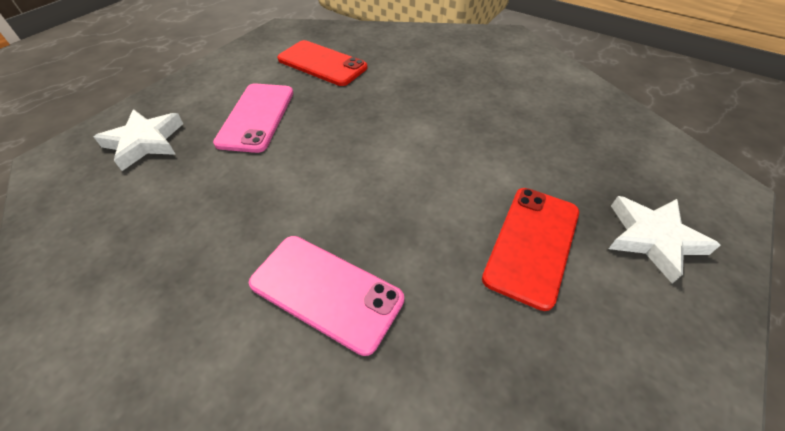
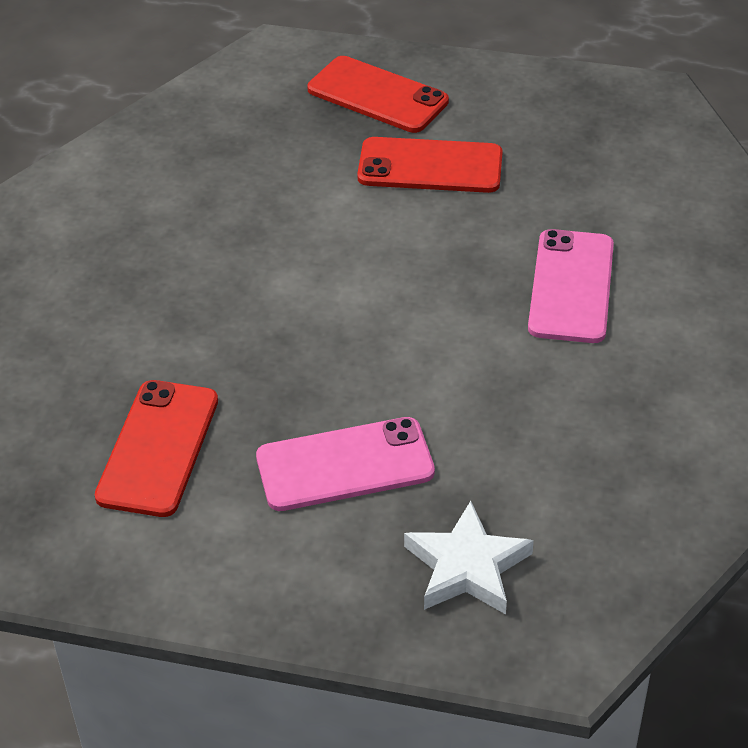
camera: 110 degrees left, 5 degrees down
white star [608,196,721,284] -> red phone [307,56,449,133]

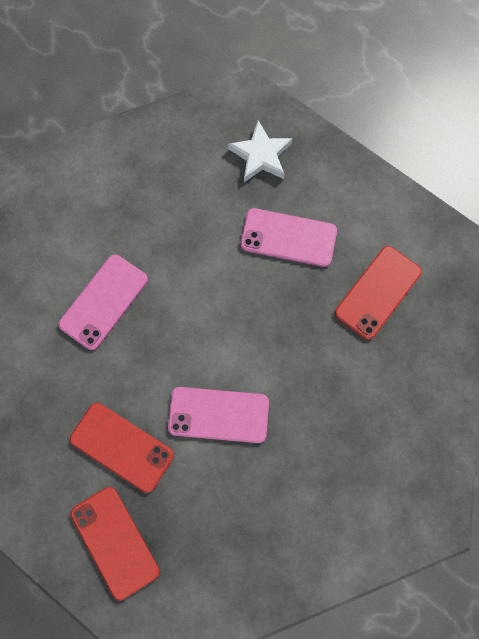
camera: 155 degrees left, 30 degrees up
none -> pink phone [168,387,269,443]

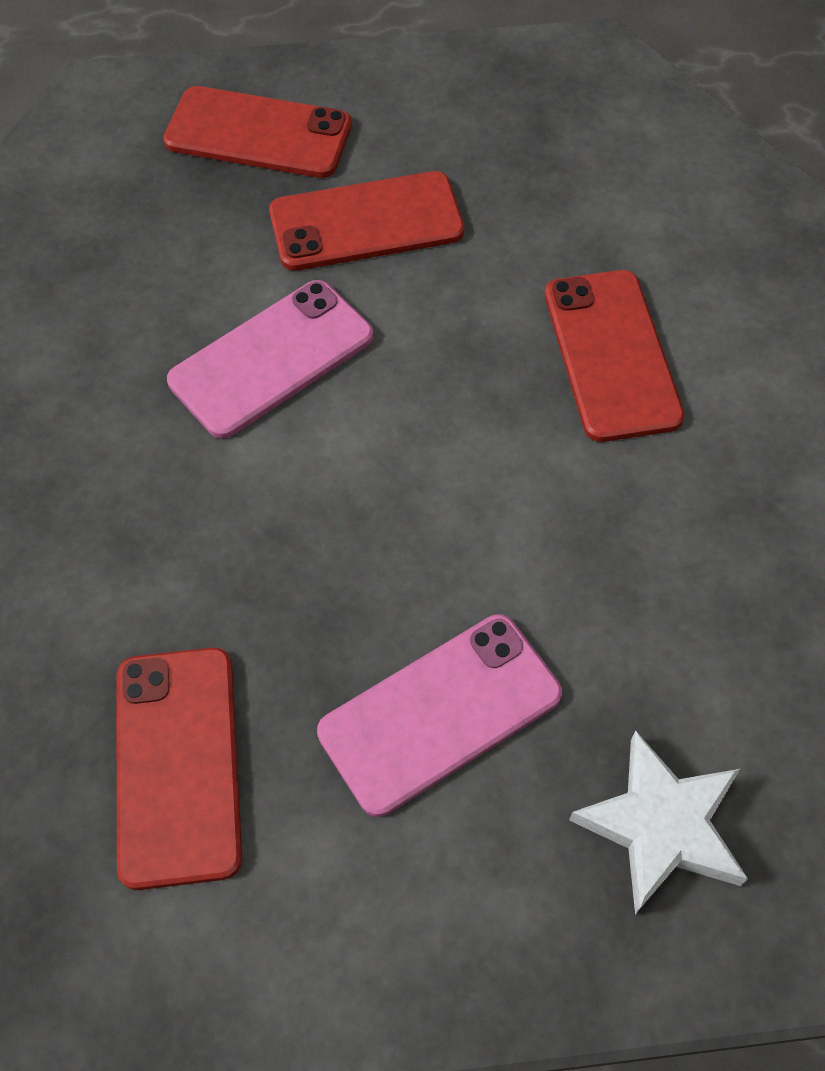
camera: 135 degrees right, 15 degrees down
pink phone [59,255,148,350] -> red phone [545,270,685,442]

